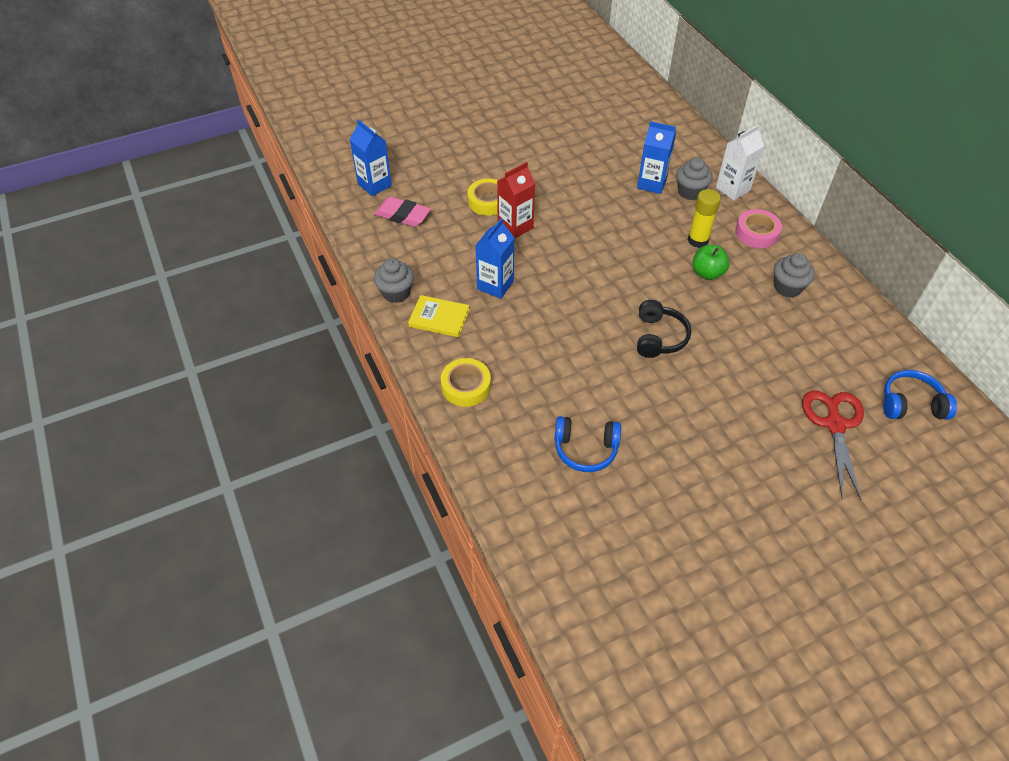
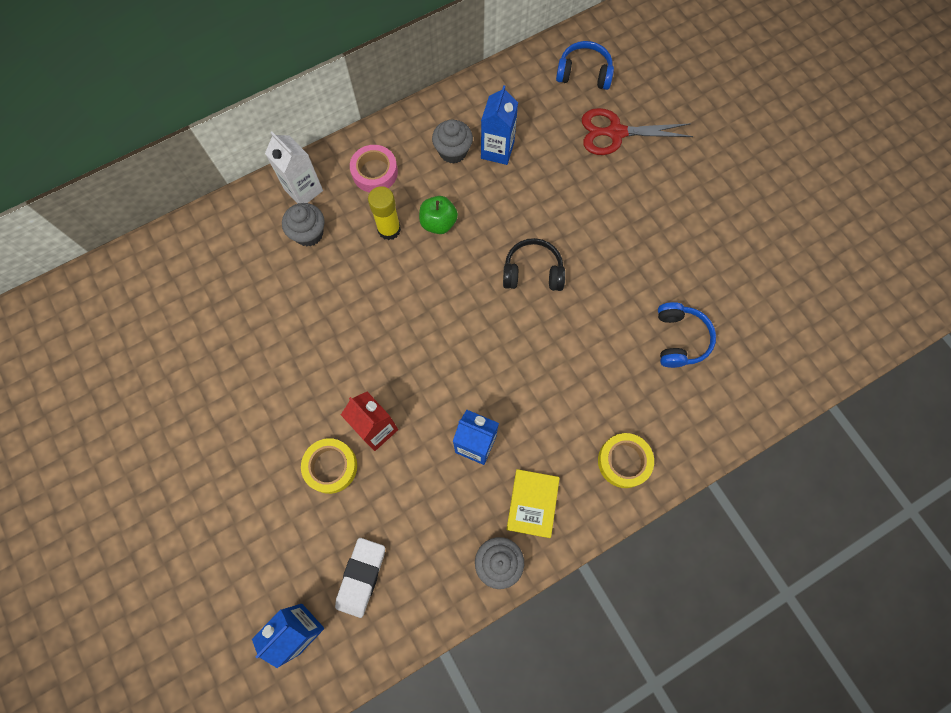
camera: 95 degrees left, 20 degrees up
pink eraser [374,196,431,227] -> white eraser [335,538,385,618]
blue carton [637,121,676,194] -> blue carton moved to [481,85,518,165]
blue headphones [883,370,957,420] -> blue headphones turned 105 degrees clockwise [556,41,614,90]

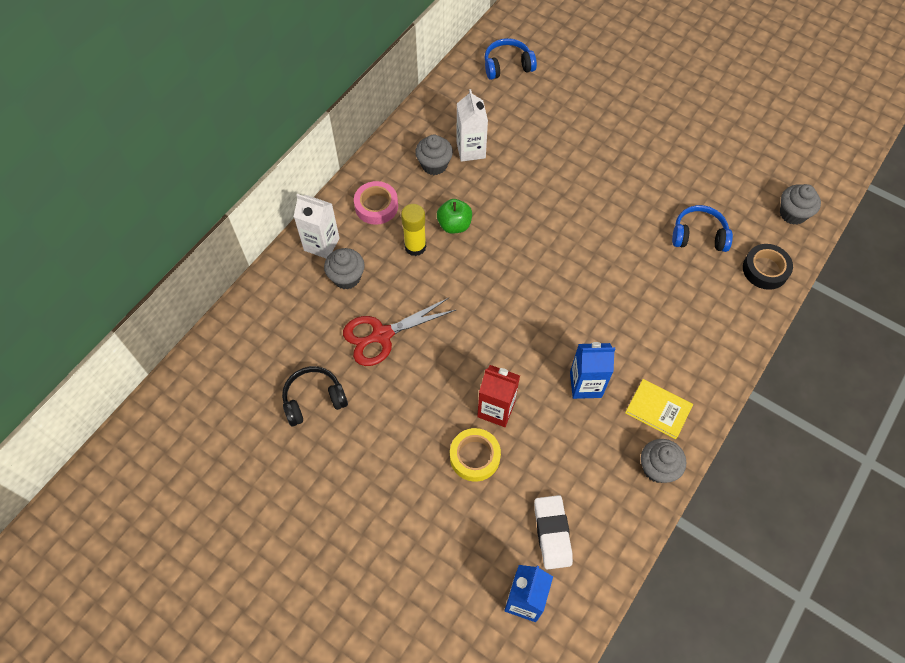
camera: 25 degrees left, 10 degrees down
blue carton [481,85,518,165] -> white carton [457,89,488,162]
black headphones [503,238,565,291] -> black headphones moved to [282,366,348,426]
yellow book [506,469,560,538] -> yellow book turned 45 degrees counterclockwise [625,379,693,439]
red scissors [582,108,693,155] -> red scissors moved to [343,298,456,366]
yellow tape [598,433,654,488] -> none
blue headphones [658,302,716,368] -> blue headphones turned 60 degrees counterclockwise [672,205,733,252]
none -> black tape [743,244,793,290]
none -> grey cupcake [780,184,821,225]

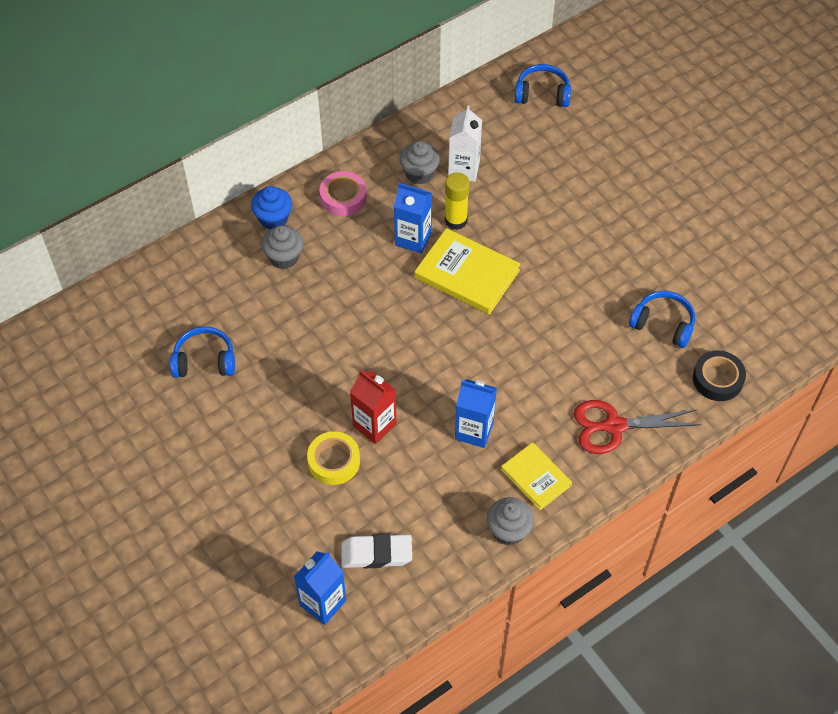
camera: 20 degrees right, 5 degrees down
black headphones [282,366,348,426] -> blue headphones [170,327,235,378]
white carton [294,194,340,258] -> blue cupcake [251,186,292,229]
red scissors [343,298,456,366] -> red scissors moved to [574,400,701,454]
yellow glue stick [401,204,426,256] -> yellow glue stick moved to [445,173,470,230]
green apple [437,199,472,234] -> blue carton [394,183,432,253]
white eraser [534,495,573,570] -> white eraser turned 75 degrees clockwise [341,534,412,568]
grey cupcake [780,184,821,225] -> none
none -> yellow book [415,228,521,314]

